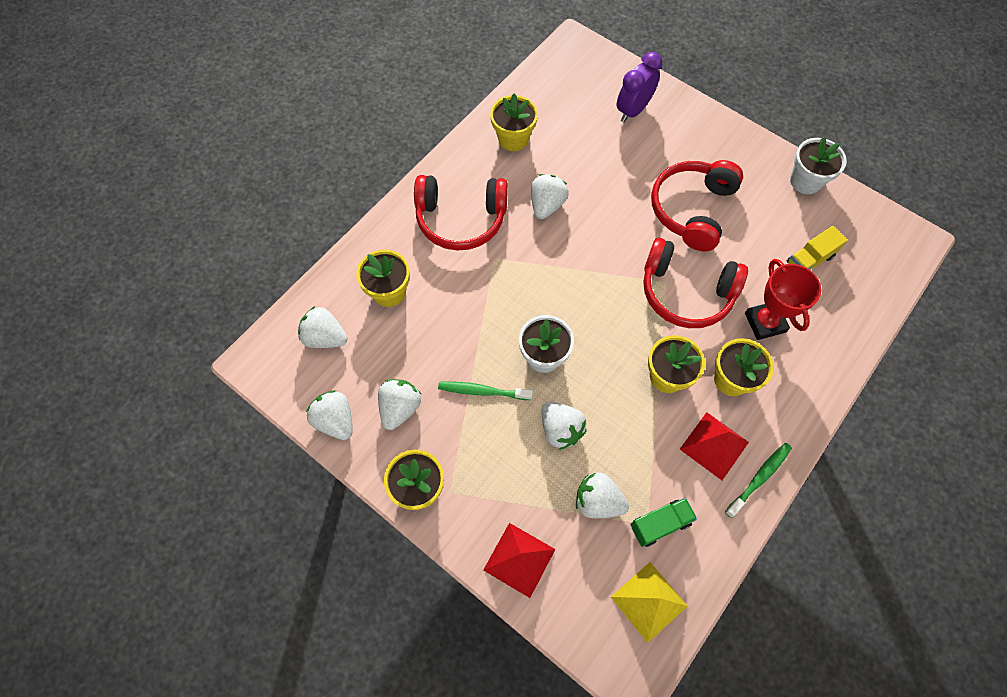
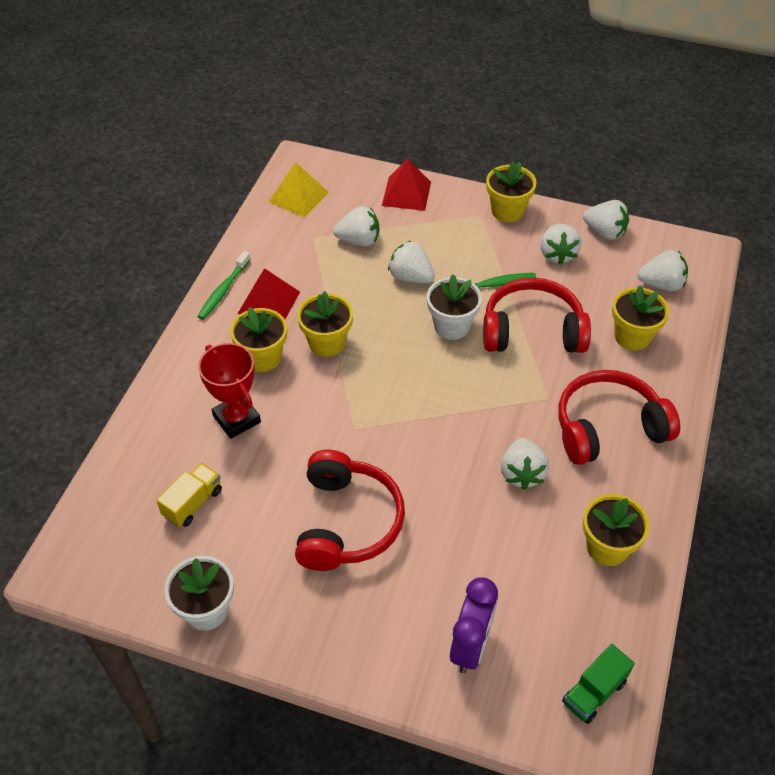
camera: 160 degrees right, 15 degrees down
green truck [630,498,697,547] -> green truck moved to [562,644,635,724]
red headphones [643,238,748,328] -> red headphones moved to [483,277,591,353]

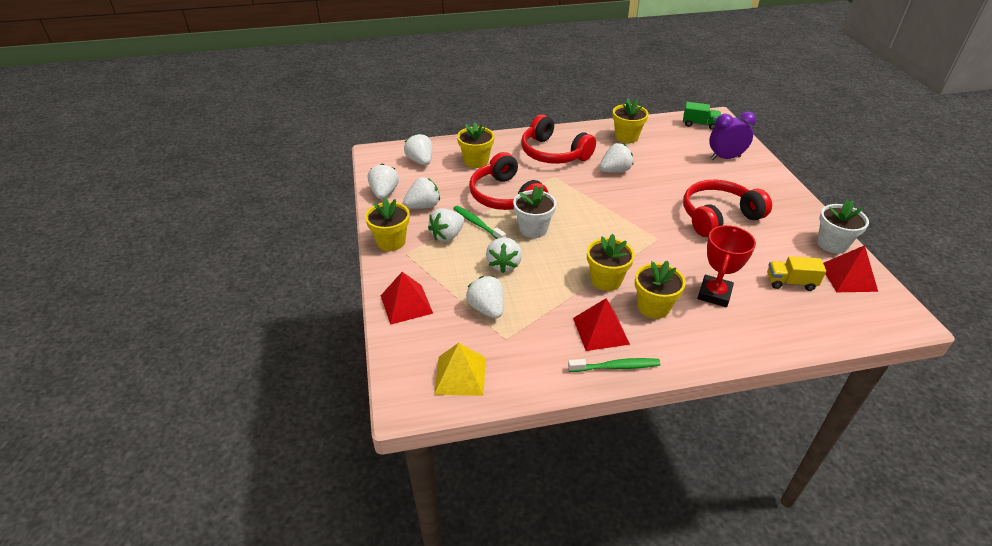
camera: 120 degrees left, 10 degrees down
none -> white strawberry [428,208,464,242]
none -> red pyramid [823,245,878,292]

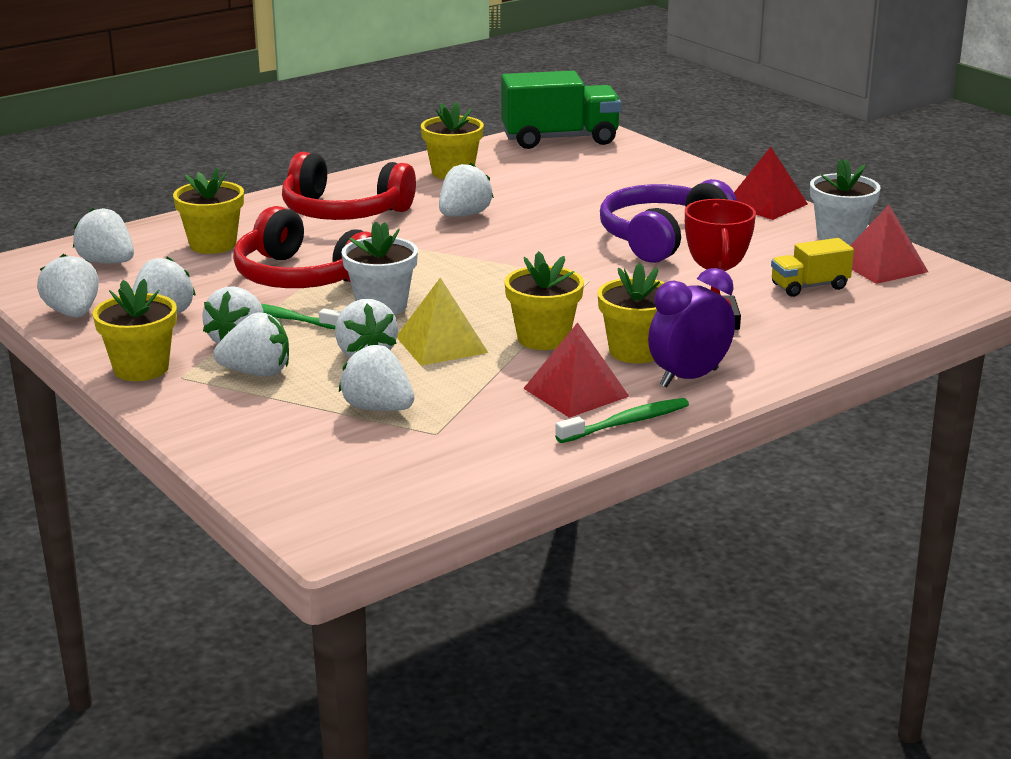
camera: 25 degrees left, 15 degrees down
red pyramid [380,272,433,325] -> red pyramid moved to [734,147,808,220]
yellow pyramid [434,343,486,396] -> yellow pyramid moved to [397,278,488,366]
green truck [683,102,721,130] -> green truck [501,71,621,149], size x1.86
red headphones [683,180,772,237] -> purple headphones [600,179,737,263]
purple clock [709,111,756,160] -> purple clock moved to [648,268,735,387]
none -> white strawberry [213,312,289,376]

